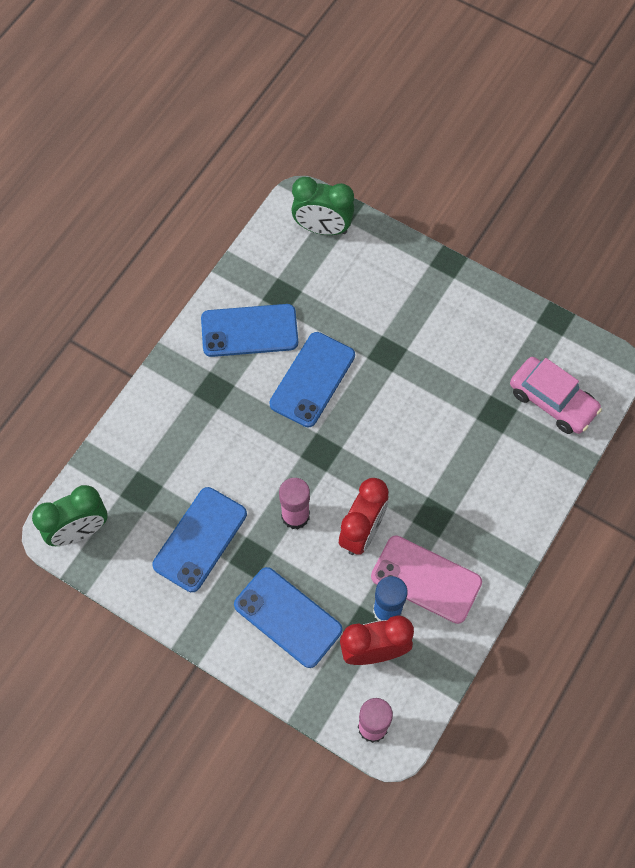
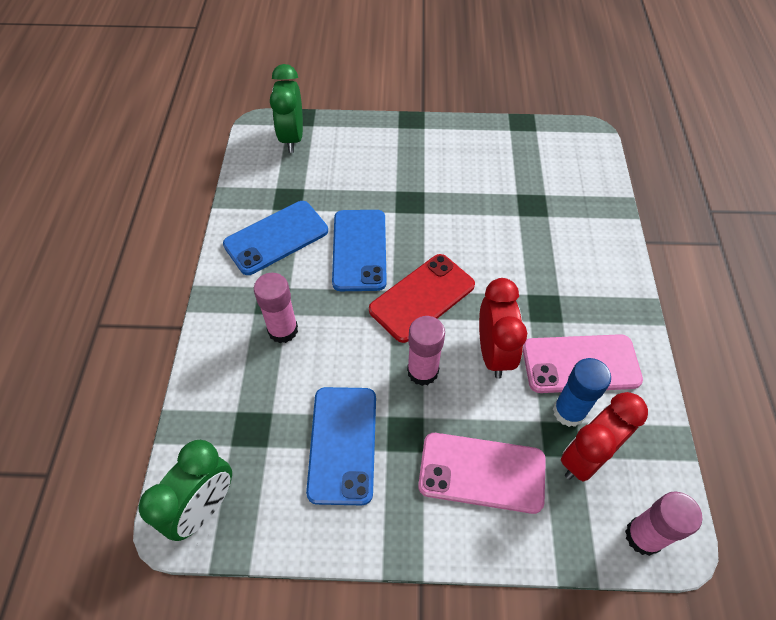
camera: 30 degrees left, 10 degrees down
blue phone [234,567,342,668] -> pink phone [418,433,546,514]
green clock [291,177,354,235] -> green clock turned 105 degrees clockwise [270,64,303,153]
pink car [510,357,602,434] -> none
none -> pink glue stick [254,273,298,343]
none -> red phone [369,254,475,343]

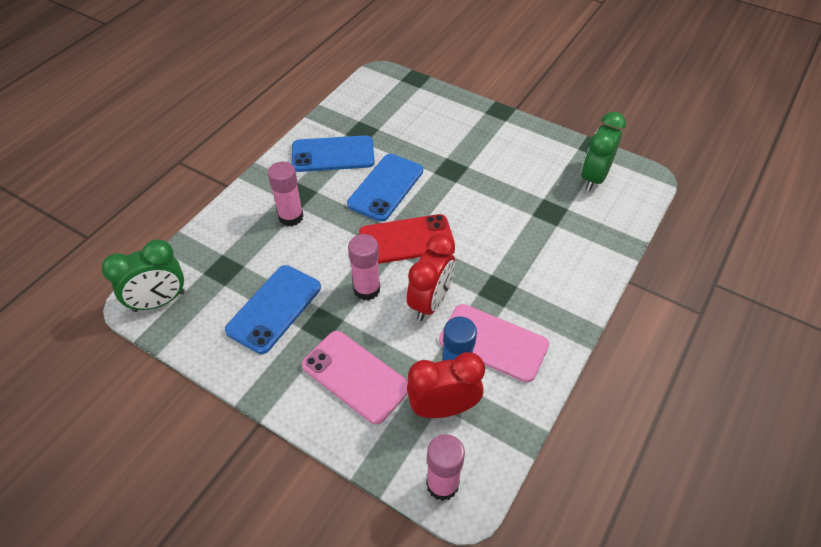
camera: 30 degrees right, 5 degrees down
green clock [270,64,303,153] -> green clock moved to [581,112,626,191]

